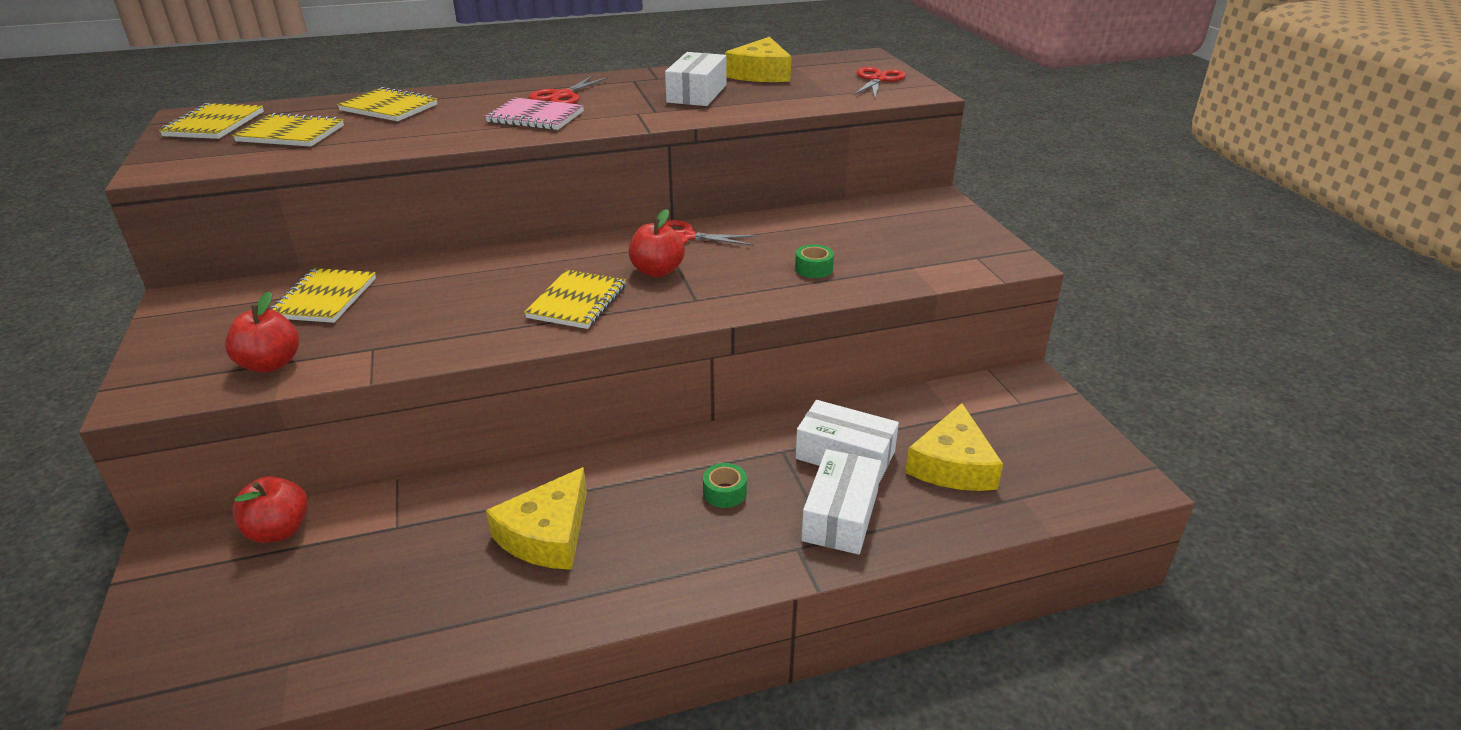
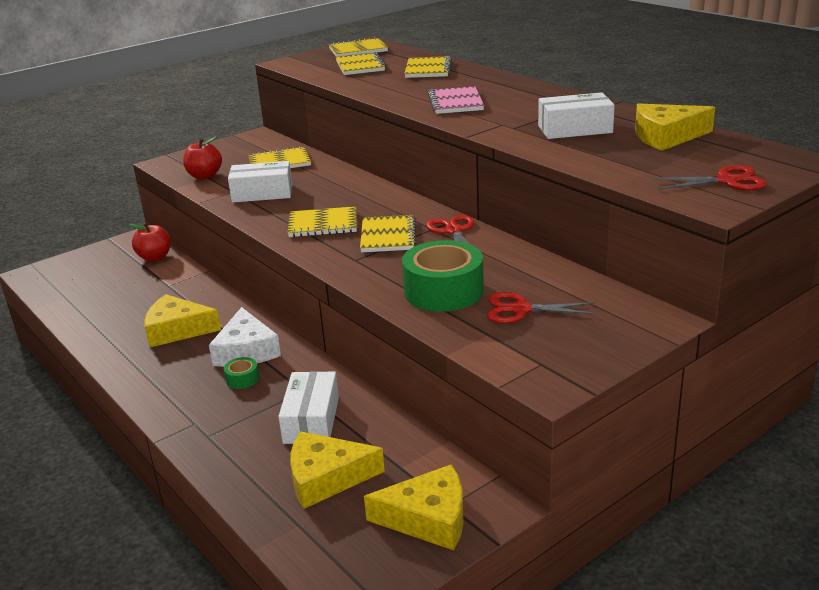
camera: 70 degrees right, 5 degrees down
red scissors [529,75,610,104] -> red scissors moved to [487,292,596,324]
red apple [629,209,685,277] -> yellow notebook [360,215,416,252]
green tape [795,244,834,278] -> green tape [402,240,484,312], size x2.27
white box [801,449,881,554] -> white box moved to [228,161,292,203]
none -> white cheese [209,307,281,367]
none -> yellow cheese [364,464,464,550]

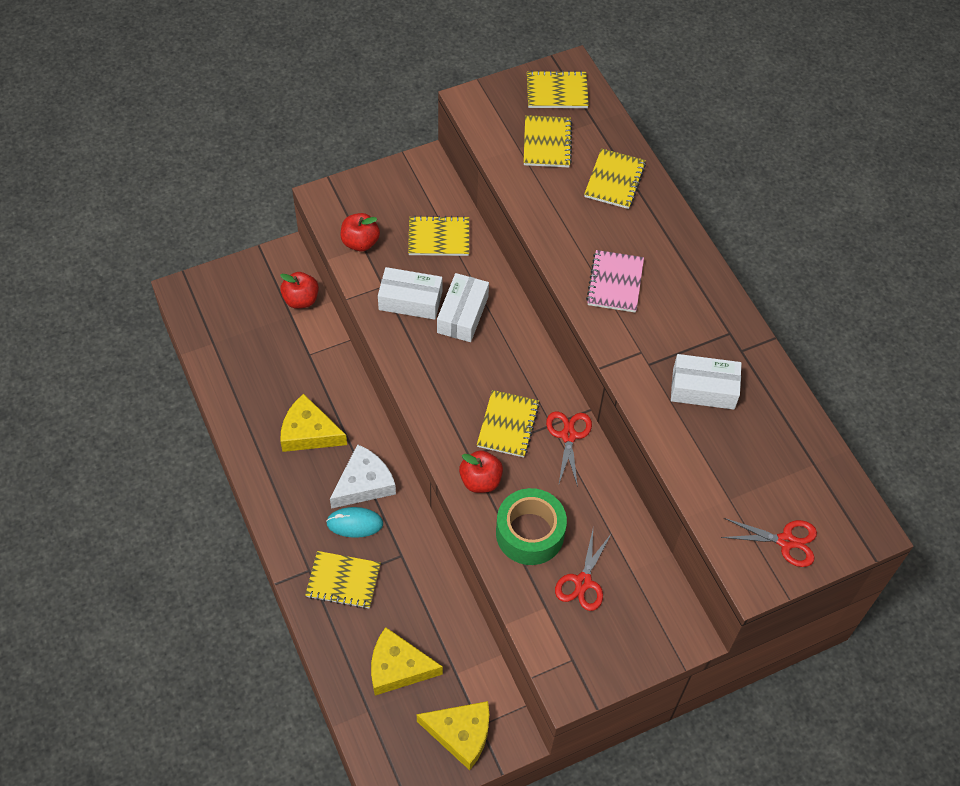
camera: 10 degrees right, 30 degrees up
white cheese [209,307,281,367] -> white cheese turned 135 degrees counterclockwise [330,444,396,509]
green tape [224,357,259,389] -> turquoise mouse [326,507,383,538]
white box [278,371,339,444] -> white box moved to [437,273,489,342]
yellow notebook [288,206,357,237] -> yellow notebook moved to [305,551,381,609]
red scissors [487,292,596,324] -> red scissors turned 90 degrees counterclockwise [555,530,612,611]
yellow cheese [635,104,715,151] -> none
none -> red apple [459,450,503,493]

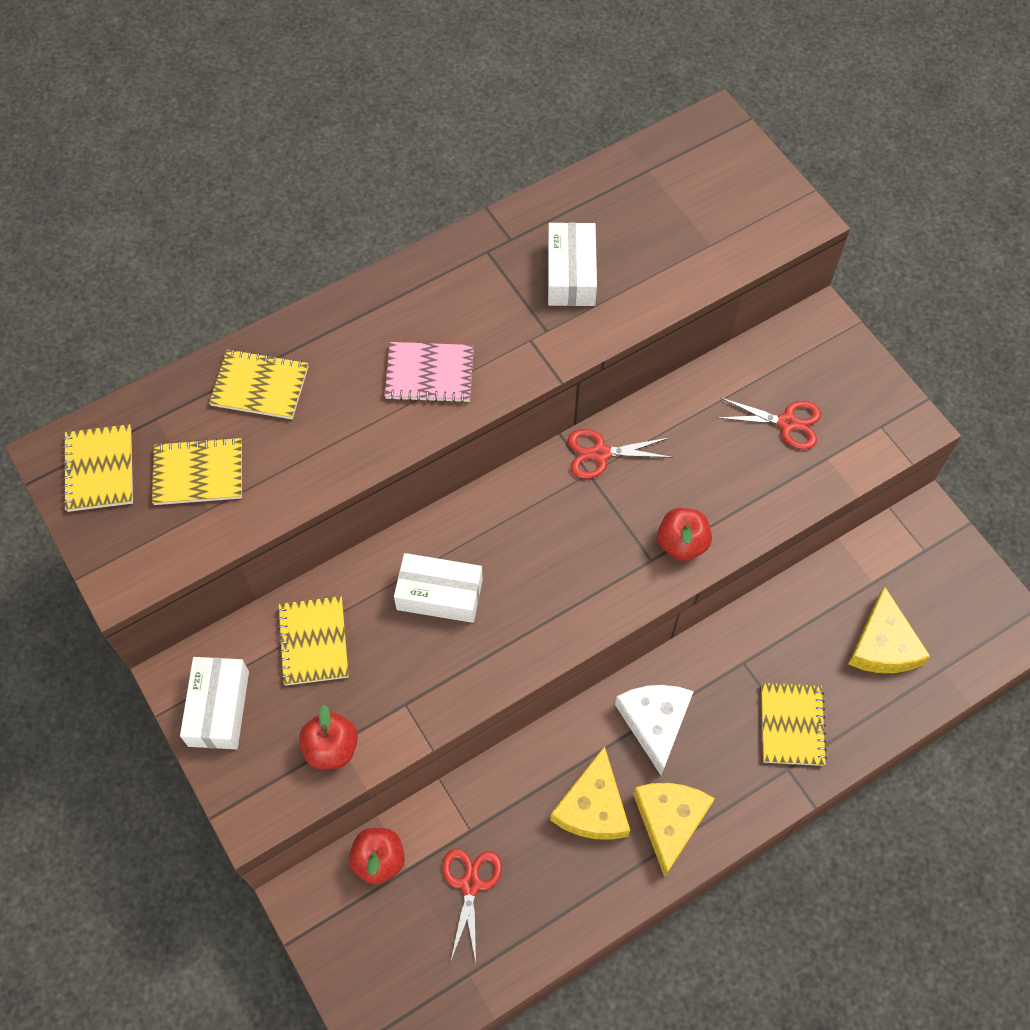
camera: 95 degrees left, 5 degrees up
turquoise mouse [326,507,383,538] -> none
white cheese [330,444,396,509] -> white cheese turned 45 degrees clockwise [615,685,694,775]
white box [378,267,442,320] -> white box moved to [180,657,249,749]
yellow cheese [417,701,489,770] -> yellow cheese moved to [633,783,715,877]
yellow notebook [477,390,540,457] -> none
green tape [496,488,567,565] -> none
red scissors [721,518,817,567] -> red scissors moved to [442,849,502,962]

